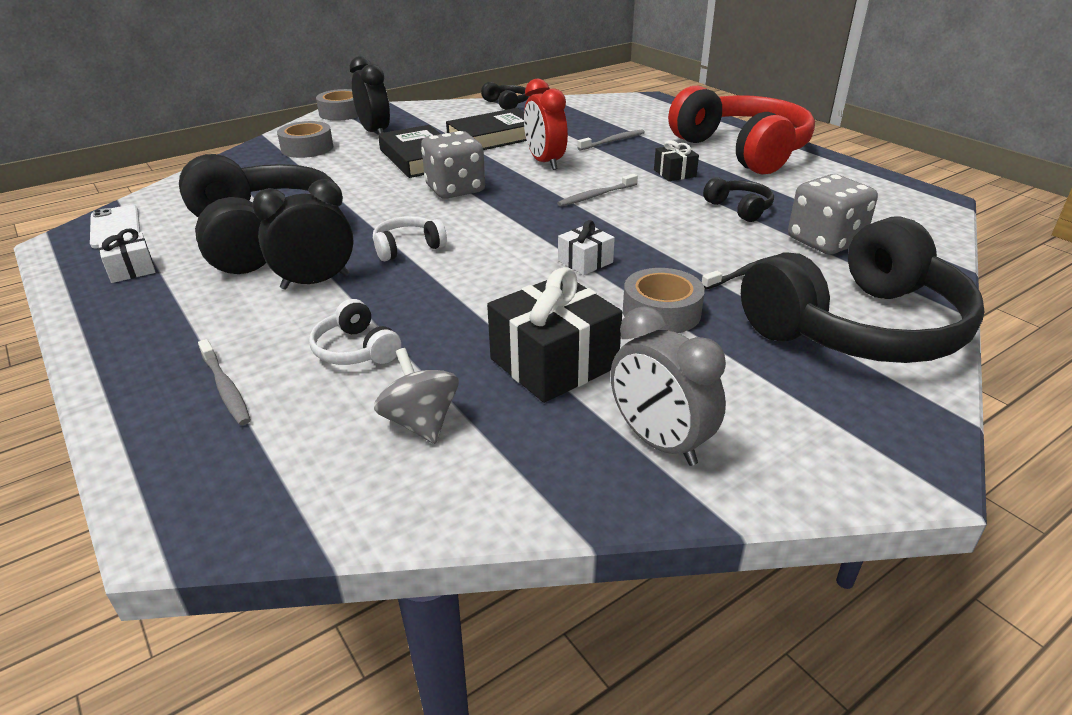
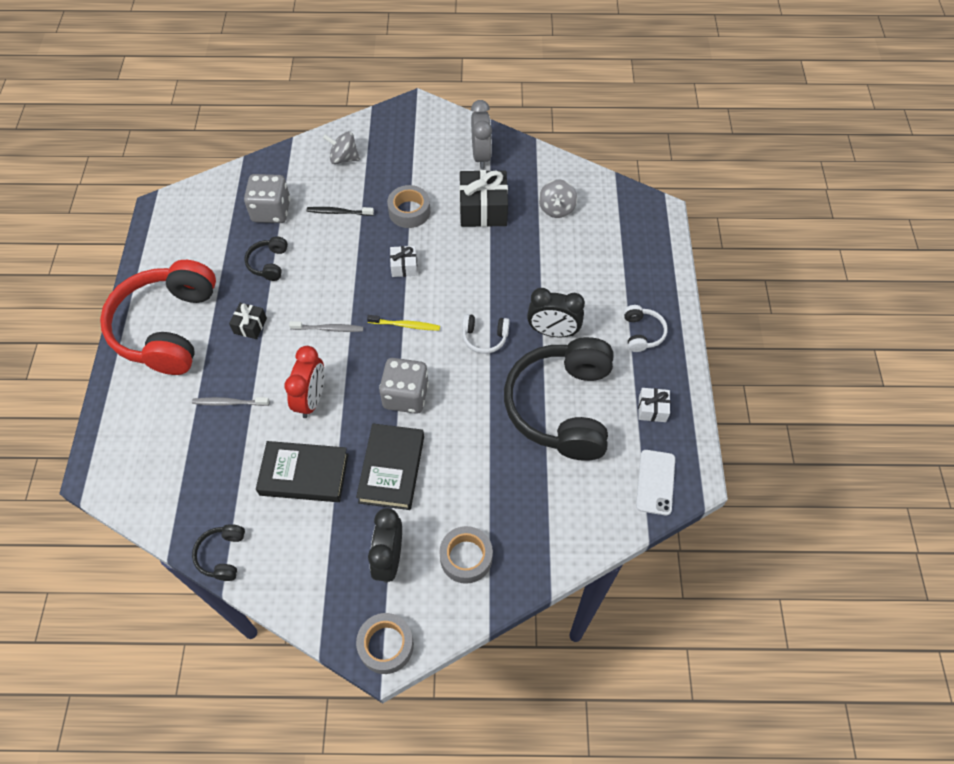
camera: 145 degrees left, 25 degrees up
grey toothbrush [198,339,251,425] -> none
white headphones [309,299,401,365] -> white headphones moved to [624,305,667,352]
black headphones [741,217,985,363] -> grey spinning top [323,131,360,164]
none -> yellow toothbrush [367,315,440,331]

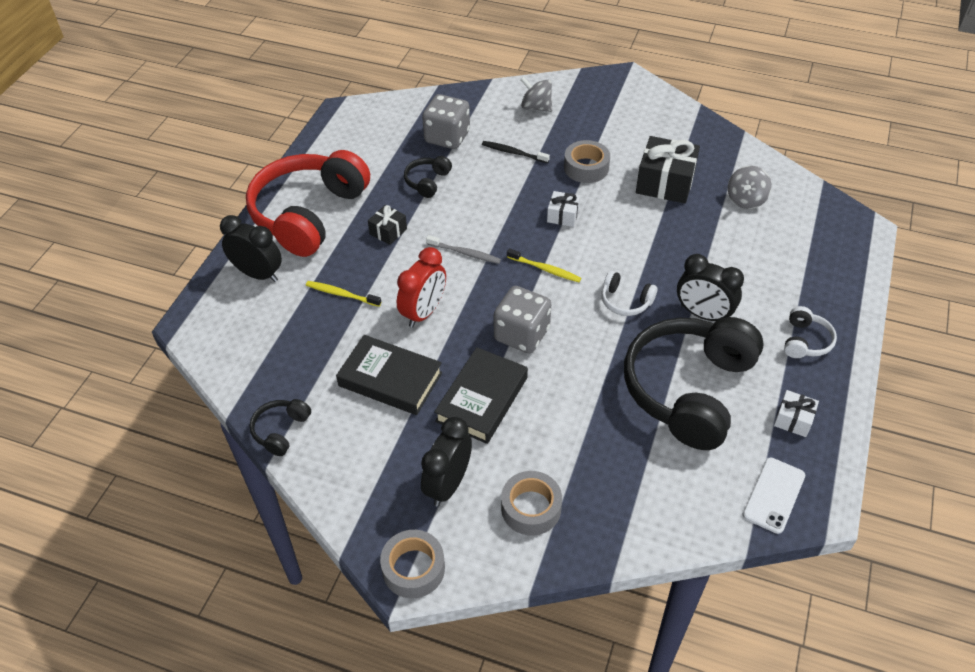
camera: 20 degrees right, 10 degrees down
grey toothbrush [192,397,269,406] -> yellow toothbrush [306,281,381,307]
grey clock [471,100,492,169] -> none
none -> black clock [220,215,282,282]

